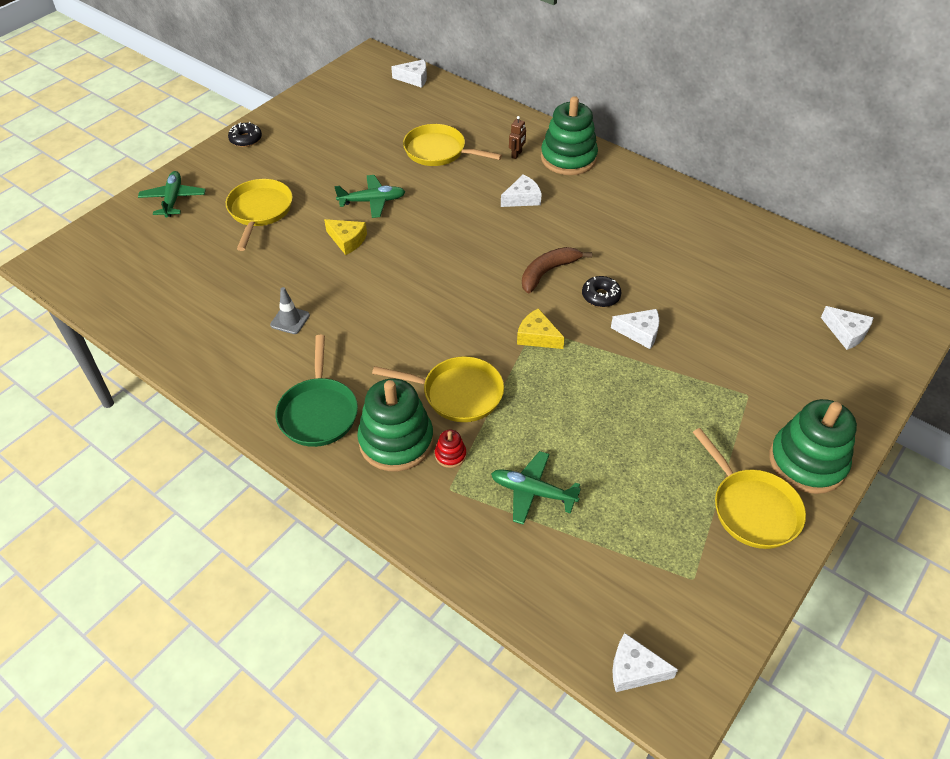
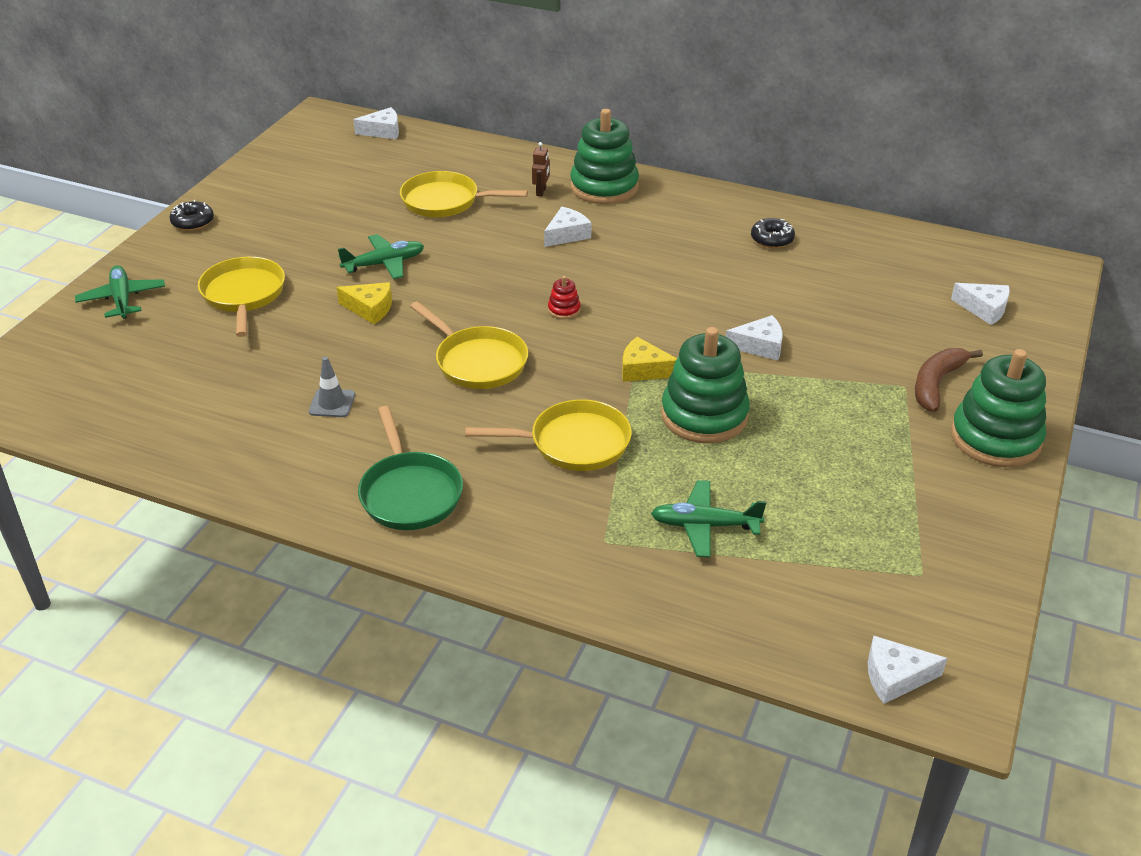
camera: 15 degrees left, 10 degrees down
green stacking toy [357,379,434,471] -> green stacking toy moved to [661,327,750,443]
red stacking toy [435,430,466,468] -> red stacking toy moved to [548,276,581,319]
brown banana [522,247,592,293] -> brown banana moved to [915,348,983,412]
black donut [582,276,621,307] -> black donut moved to [751,218,795,248]
yellow pan [693,428,806,549] -> yellow pan moved to [410,301,528,389]

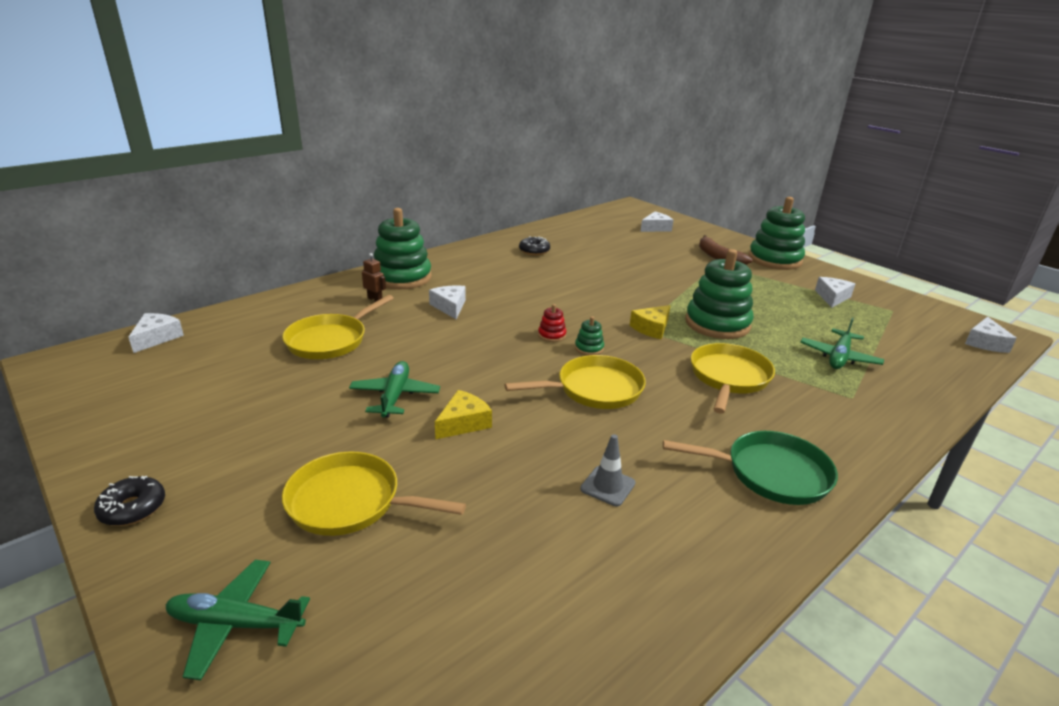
camera: 65 degrees left, 10 degrees down
white cheese [726,315,782,360] -> white cheese moved to [815,277,855,308]
none -> green stacking toy [575,316,604,355]

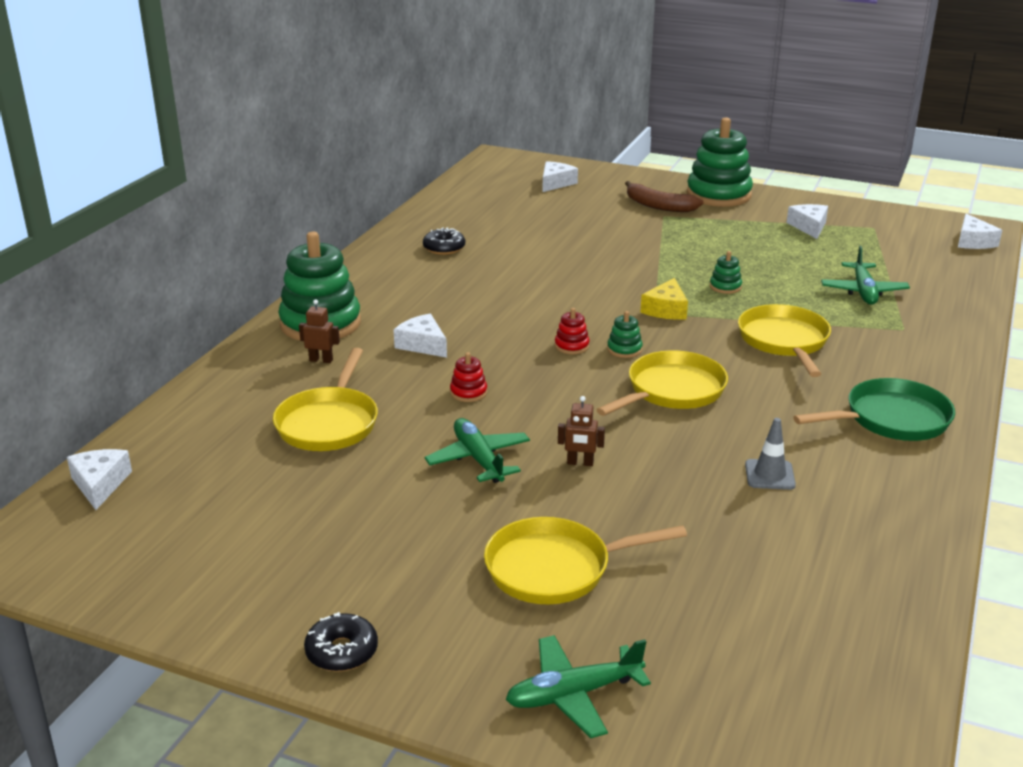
camera: 25 degrees left, 0 degrees up
yellow cheese [435,390,492,439] -> brown robot [558,396,605,466]
green stacking toy [685,249,754,339] -> green stacking toy [710,251,742,294], size x0.42
none -> red stacking toy [450,352,487,402]

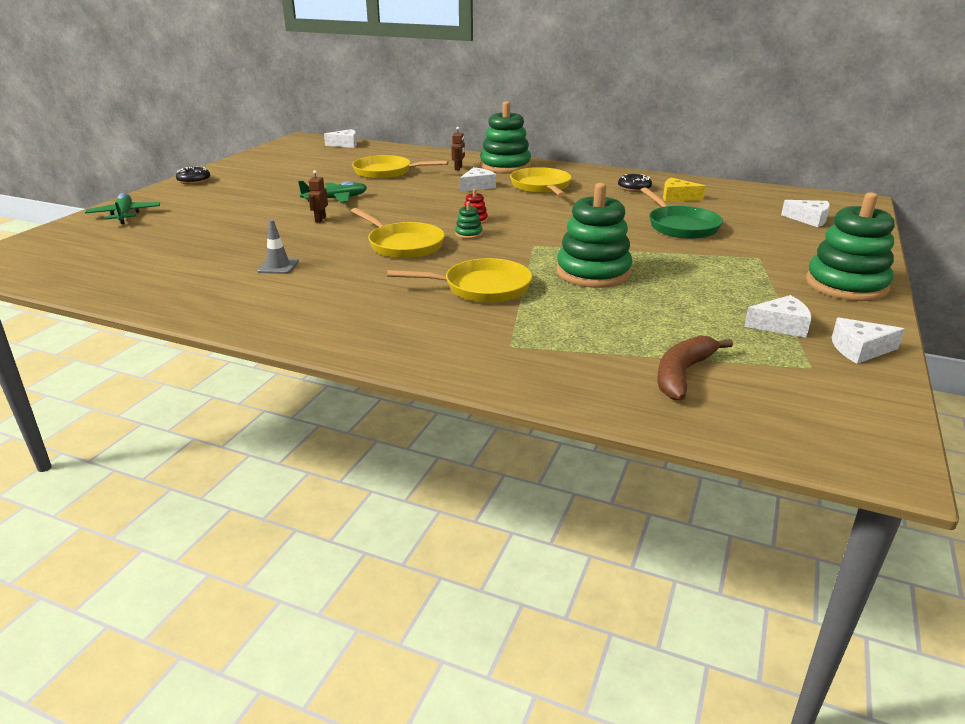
camera: 90 degrees right, 0 degrees up
red stacking toy [450,352,487,402] -> none
yellow pan [484,517,687,604] -> yellow pan moved to [510,167,571,197]
brown banana [625,181,703,212] -> brown banana moved to [657,335,733,400]
yellow cheese [640,278,688,320] -> yellow cheese moved to [663,177,706,202]
green stacking toy [710,251,742,294] -> green stacking toy [556,183,632,288], size x2.40
green pan [793,378,955,441] -> green pan moved to [641,187,723,239]
green plane [821,246,910,305] -> none
white cheese [958,214,1002,249] -> white cheese moved to [832,317,905,364]

